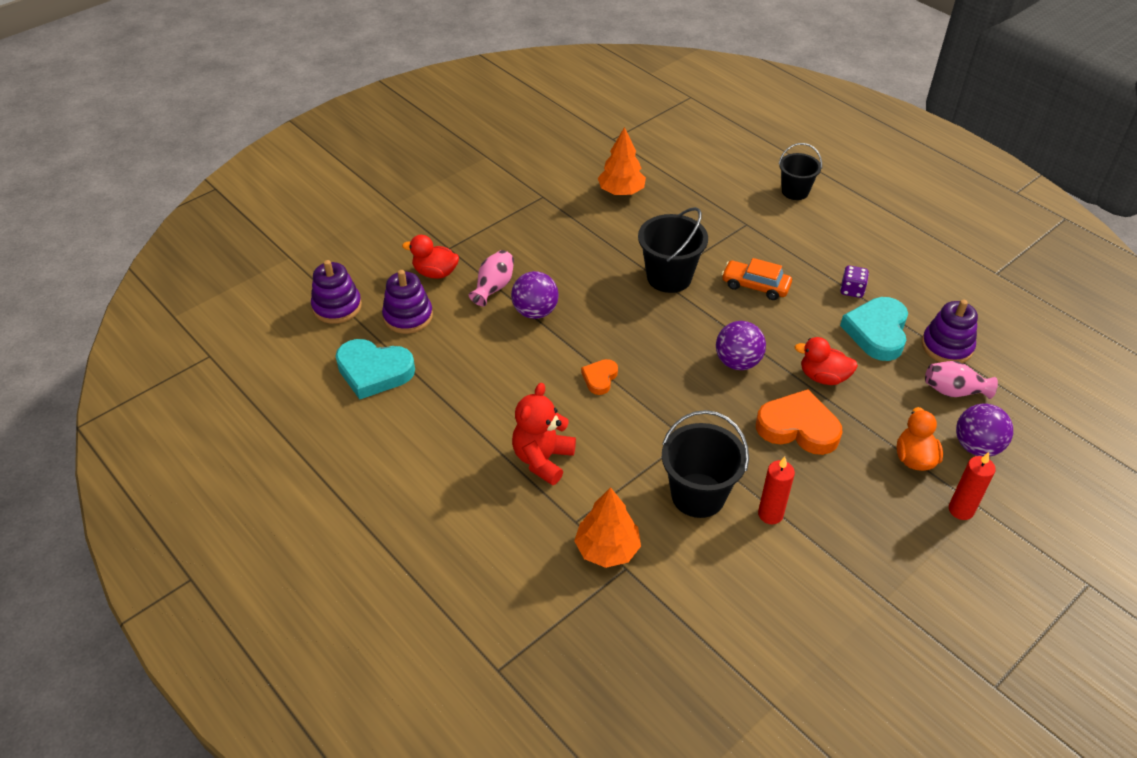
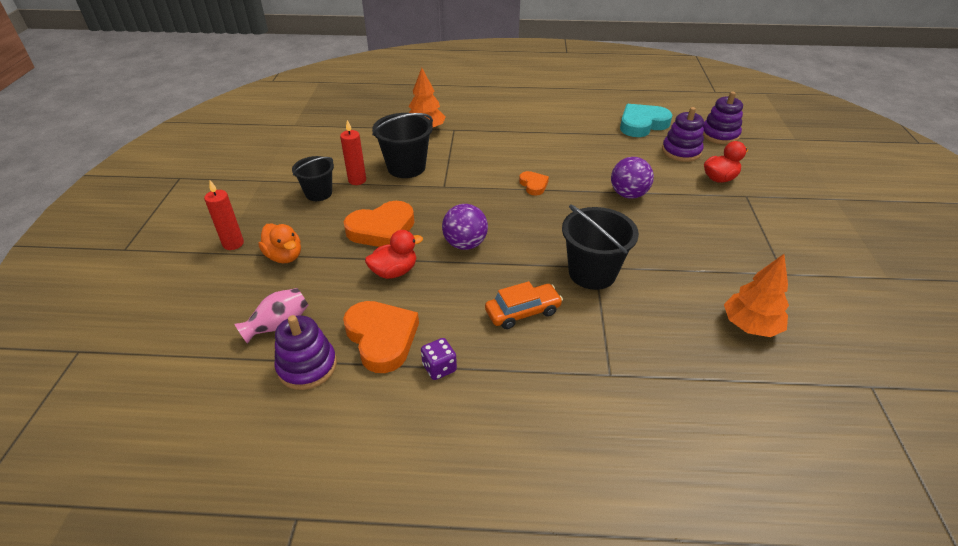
camera: 135 degrees right, 5 degrees down
pink vase [469,250,514,306] -> none
red teddy bear [512,383,576,485] -> none
black bucket [779,143,822,200] -> black bucket moved to [292,156,334,201]
turquoise heart [840,297,908,361] -> orange heart [343,301,419,373]
purple ball [956,403,1013,456] -> none

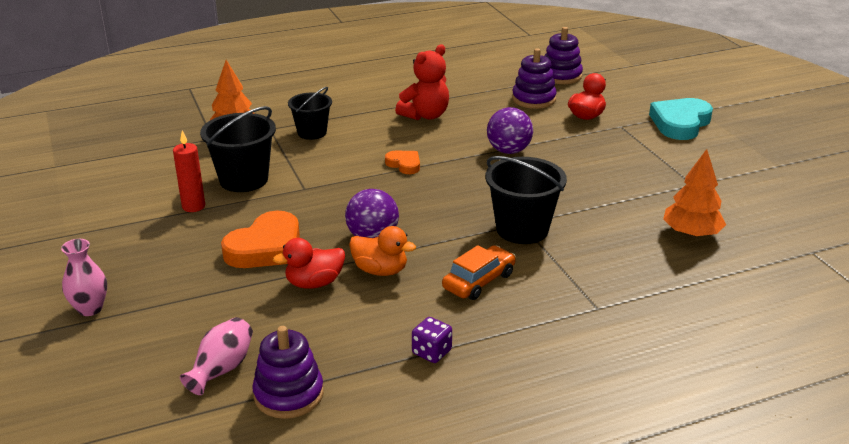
camera: 25 degrees left, 10 degrees down
red candle [204,181,244,250] -> pink vase [61,239,107,316]
orange duck [258,223,301,263] -> orange duck moved to [349,226,416,276]
black bucket [292,156,334,201] -> black bucket moved to [288,87,332,140]
orange heart [343,301,419,373] -> none
red duck [365,230,423,279] -> red duck turned 150 degrees counterclockwise [273,238,345,289]
turquoise heart [620,104,672,137] -> turquoise heart moved to [649,98,713,140]
none -> red teddy bear [395,45,449,120]

